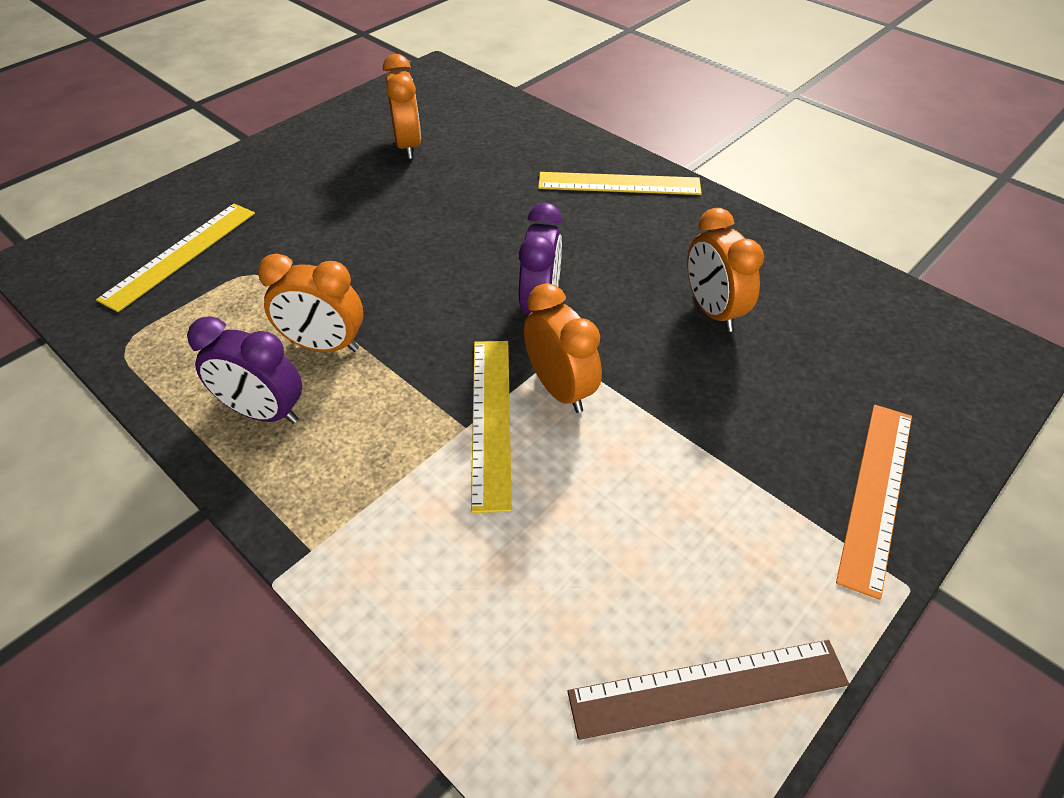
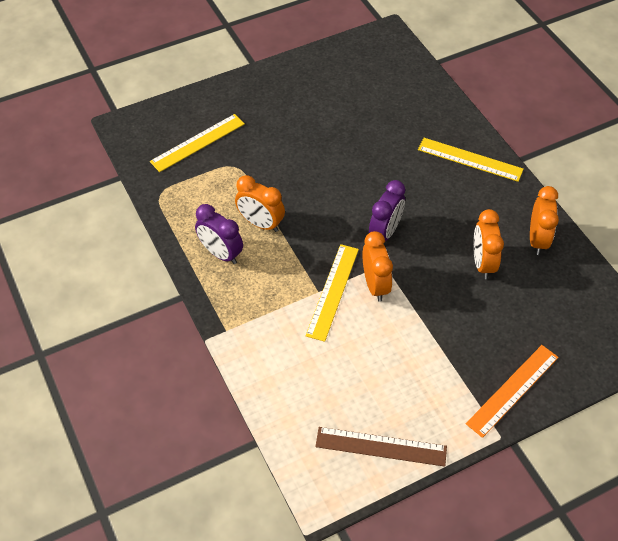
camera: 20 degrees right, 5 degrees up
orange clock [383,54,421,159] -> orange clock moved to [530,186,559,255]

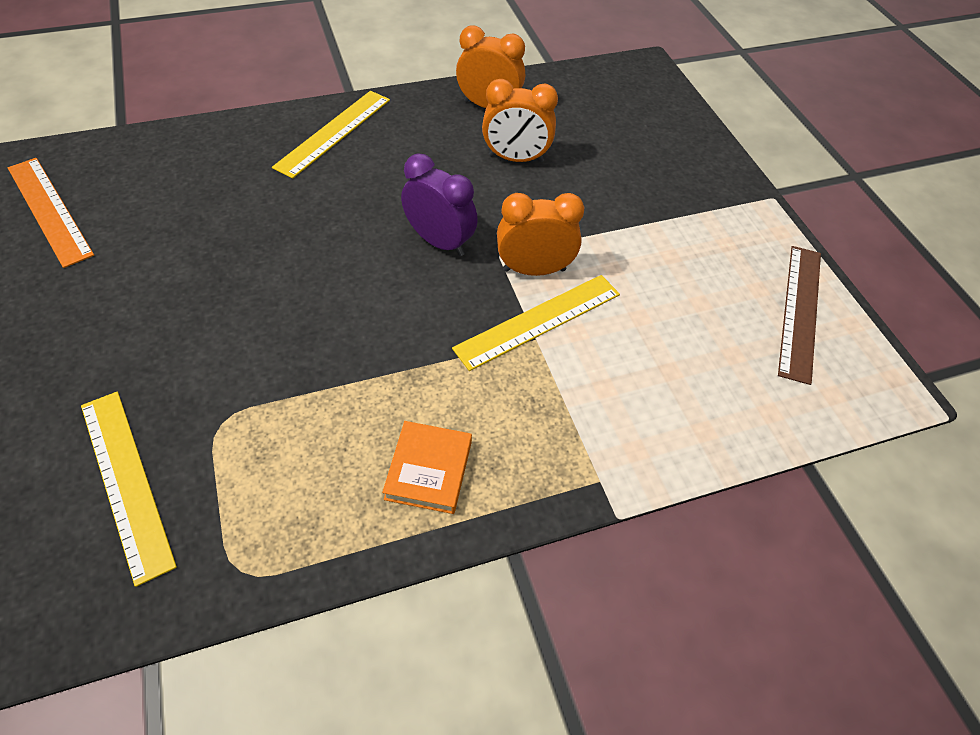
camera: 85 degrees left, 0 degrees up
purple clock [195,204,243,264] -> orange book [382,421,472,514]
orange clock [235,175,285,232] -> none
yellow ruler [306,244,359,342] -> yellow ruler turned 60 degrees counterclockwise [452,275,620,371]
orange ruler [466,345,559,438] -> orange ruler moved to [8,158,94,268]

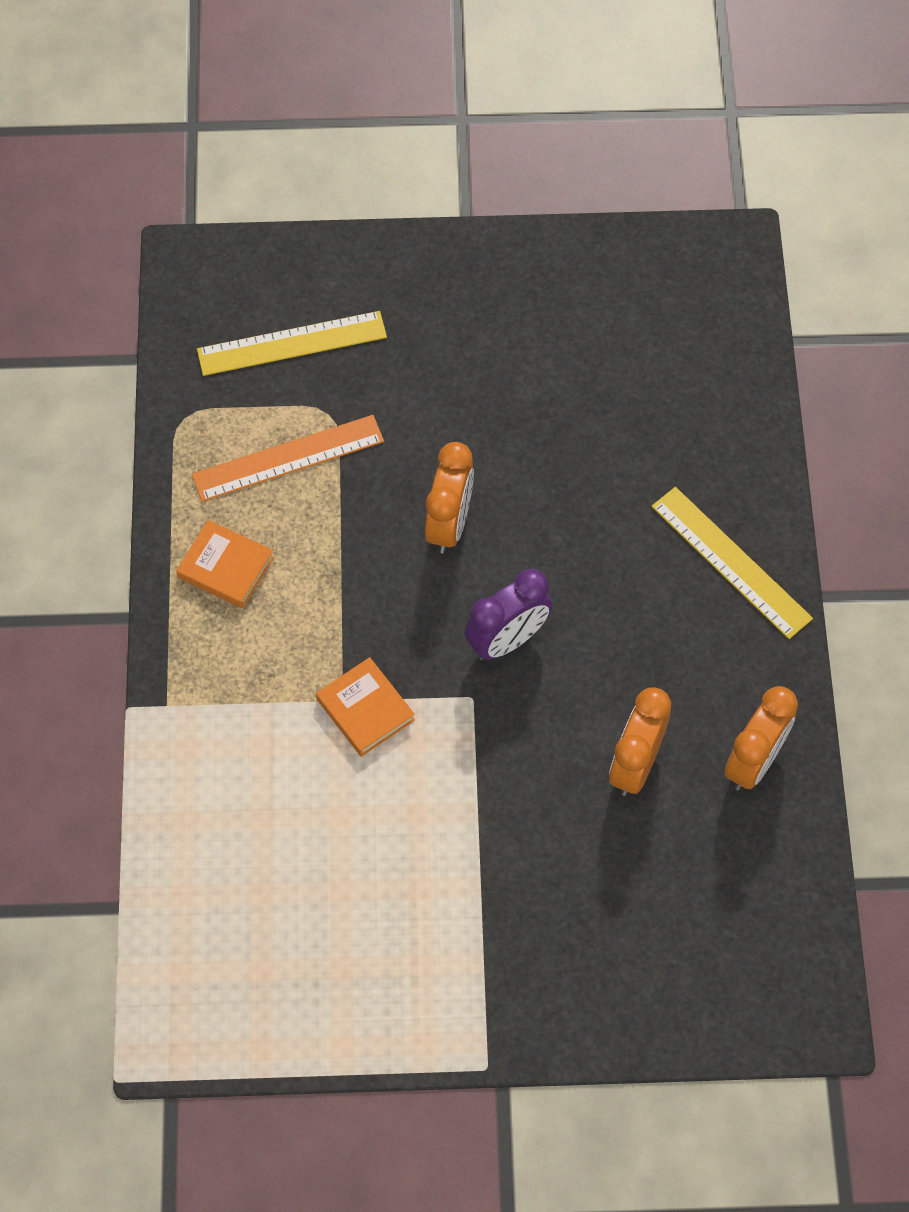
camera: 110 degrees right, 10 degrees up
orange ruler [8,158,94,268] -> orange ruler moved to [192,415,384,502]
yellow ruler [452,275,620,371] -> orange book [316,657,415,757]
orange clock [497,193,584,276] -> orange clock moved to [425,442,474,554]
brown ruler [778,246,821,385] -> none

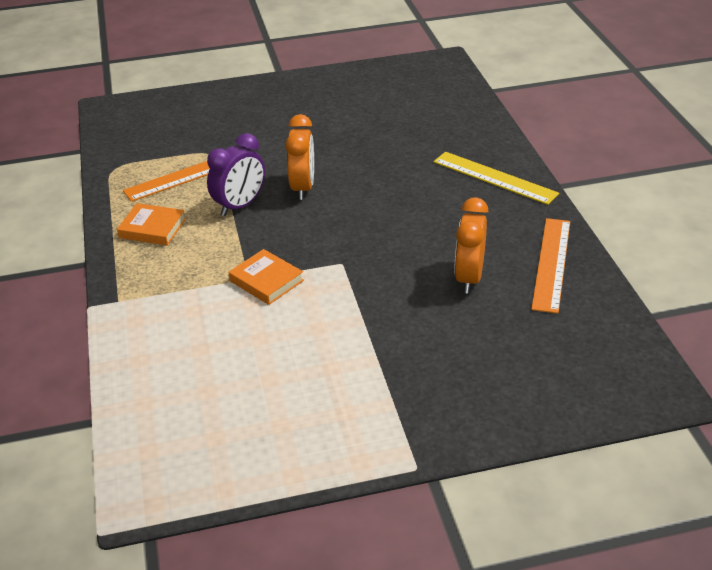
camera: 10 degrees left, 25 degrees down
yellow ruler [197,311,387,376] -> none
purple clock [464,569,553,660] -> purple clock moved to [207,133,265,216]
orange clock [724,686,798,790] -> orange ruler [531,218,570,314]

